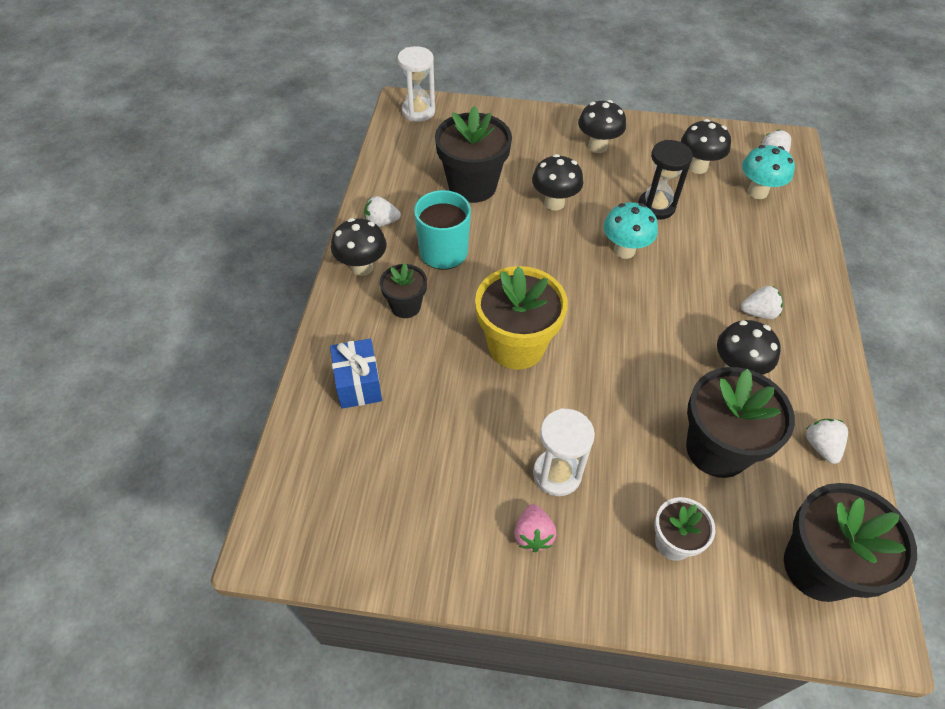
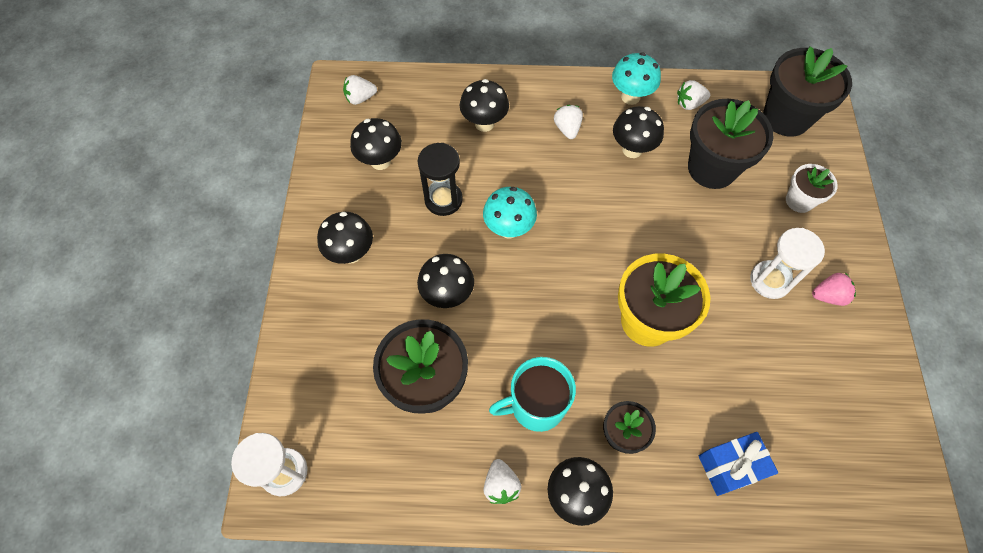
camera: 95 degrees left, 10 degrees up
turquoise mushroom [742,145,795,199] -> turquoise mushroom moved to [612,52,661,105]
none -> black mushroom [460,79,509,132]

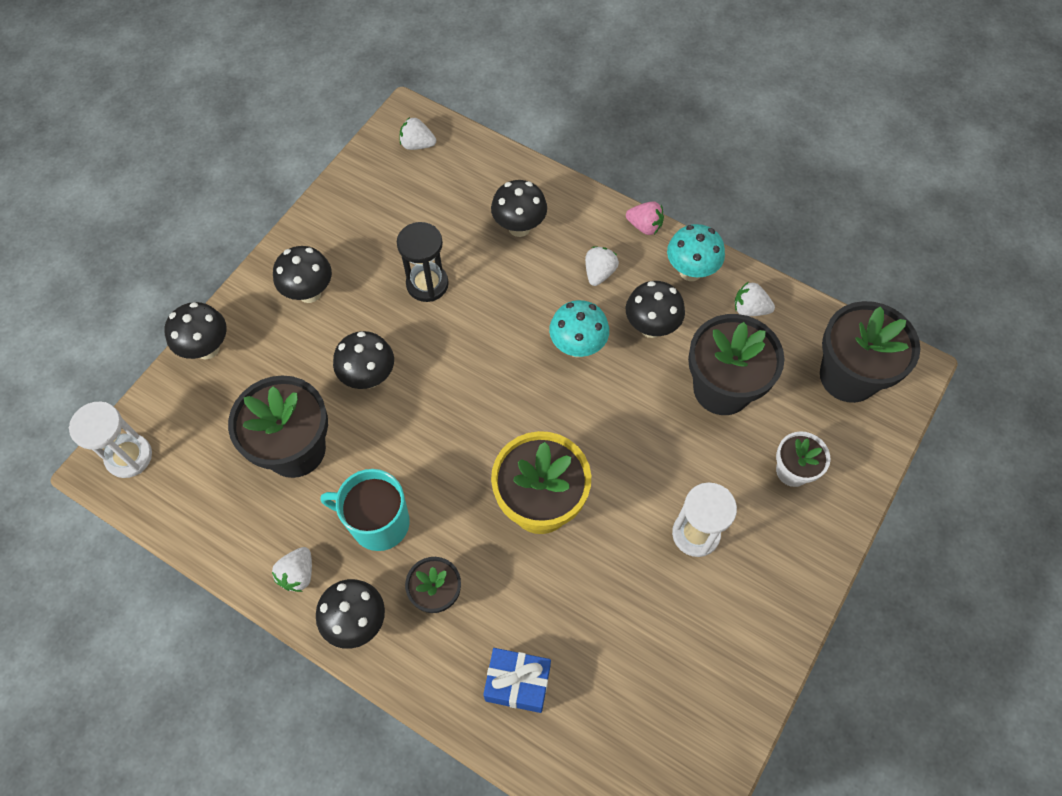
camera: 30 degrees right, 0 degrees up
black mushroom [350,118,402,170] -> black mushroom moved to [165,302,227,360]
turquoise mushroom [483,187,537,239] -> turquoise mushroom moved to [549,300,609,358]
pink strawberry [812,273,856,306] -> pink strawberry moved to [626,201,664,235]

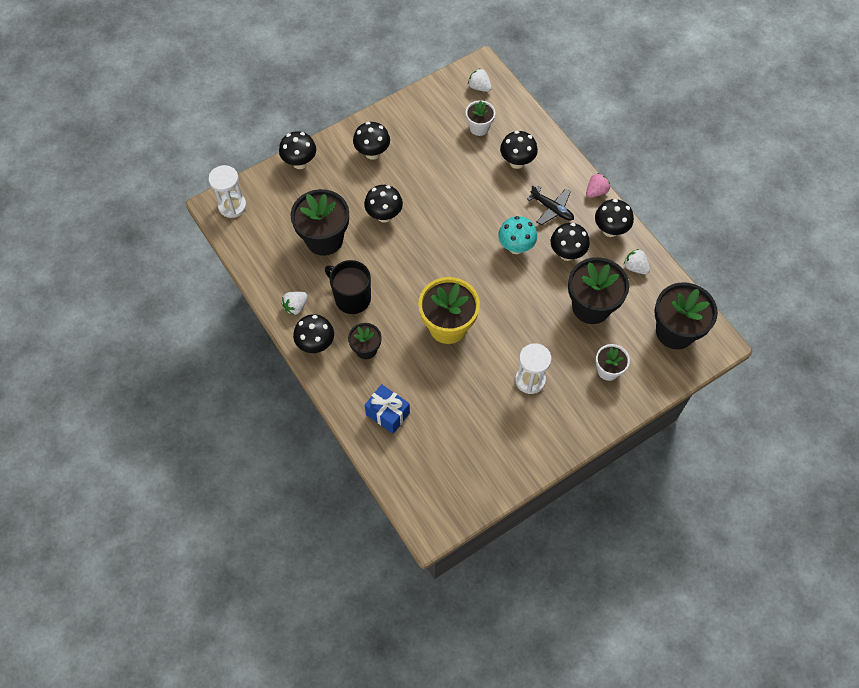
camera: 25 degrees right, 0 degrees up
turquoise mug [321,469,410,551] -> black mug [325,260,371,314]
black hourglass [397,222,449,302] -> none
white strawberry [585,246,619,286] -> black plane [527,185,574,225]
pink strawberry [626,201,664,235] -> pink strawberry turned 90 degrees counterclockwise [586,173,610,198]
turquoise mushroom [667,224,725,281] -> black mushroom [595,199,634,237]
none -> white flower pot [466,100,495,136]

